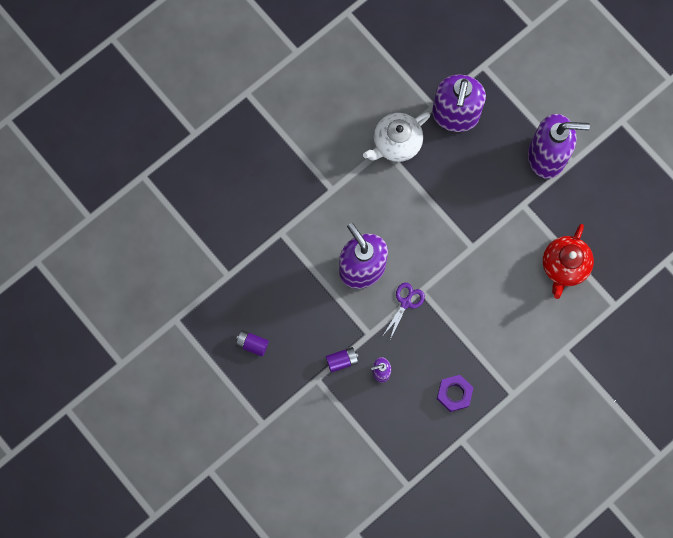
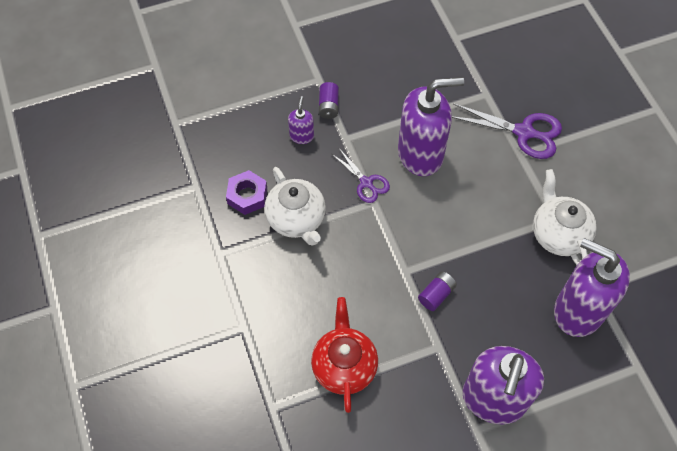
camera: 110 degrees right, 15 degrees down
purple battery [236,330,269,356] -> purple battery moved to [418,271,457,311]
red teapot [543,224,594,299] -> red teapot turned 45 degrees clockwise [311,297,378,413]
none -> white teapot [264,167,326,246]
none -> purple scissors [452,103,562,159]

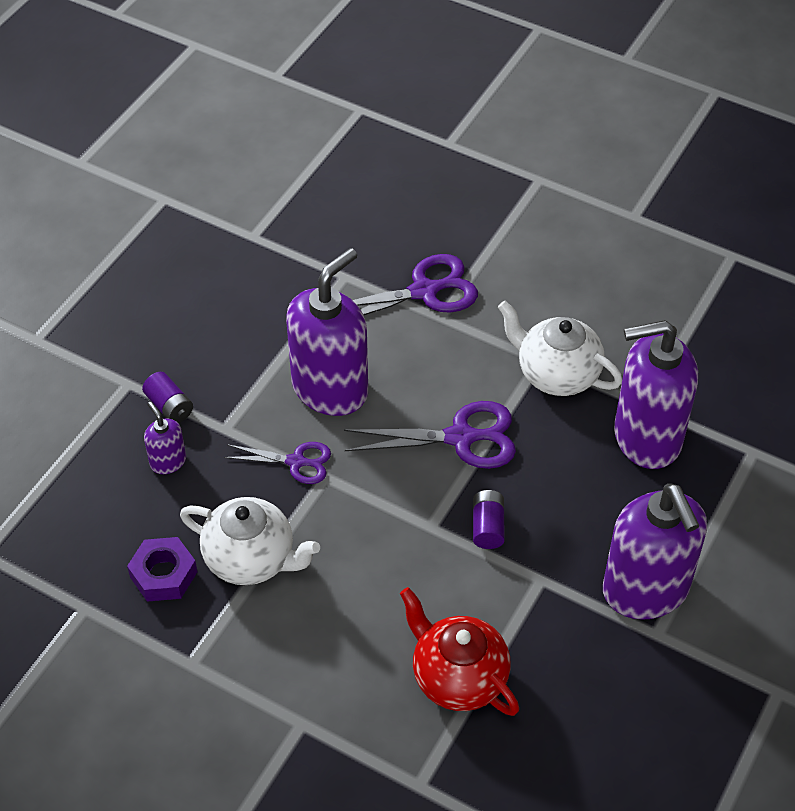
camera: 40 degrees left, 10 degrees down
none -> purple scissors [344,401,516,469]

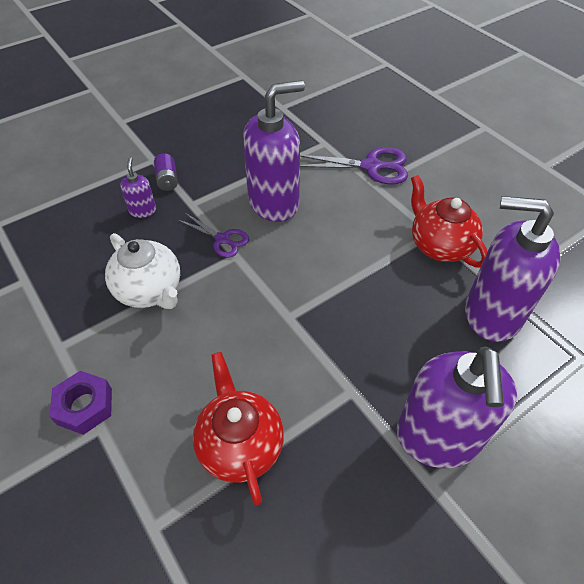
camera: 25 degrees right, 0 degrees up
purple nut [127,537,197,602] -> purple nut moved to [49,371,112,435]
purple scissors [344,401,516,469] -> none
purple battery [473,490,505,549] -> none
white teapot [498,301,622,396] -> red teapot [411,175,488,268]

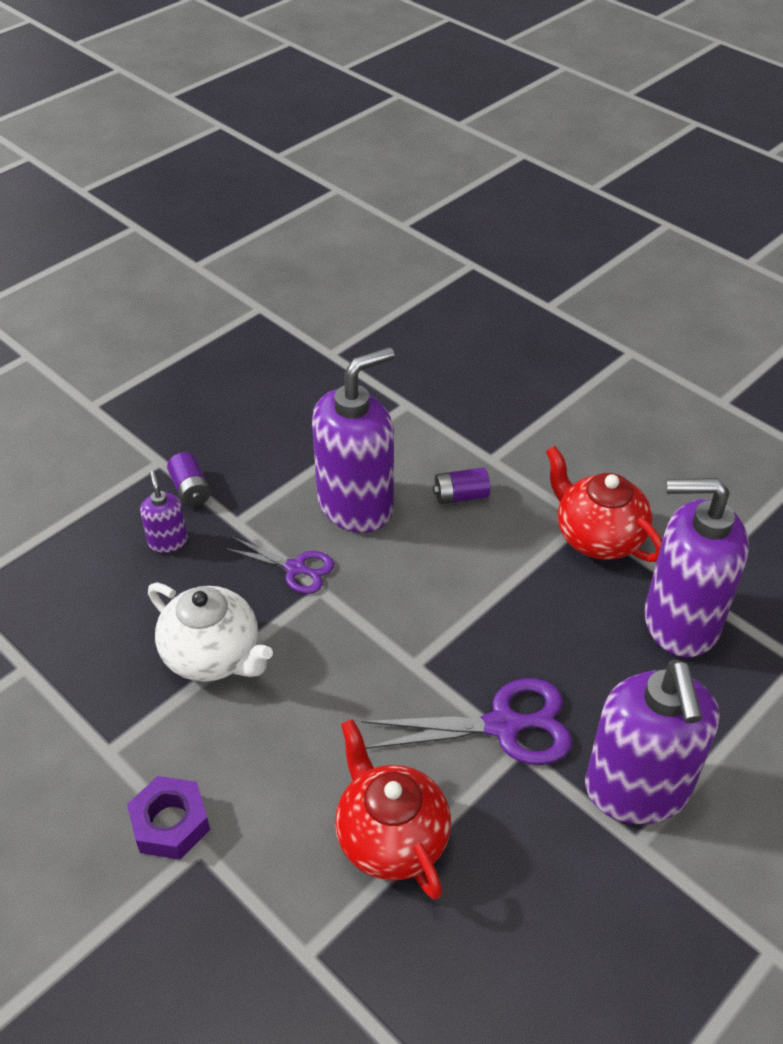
camera: 10 degrees left, 5 degrees down
purple scissors [300,147,408,184] -> purple scissors moved to [361,678,573,765]
none -> purple battery [433,467,490,504]

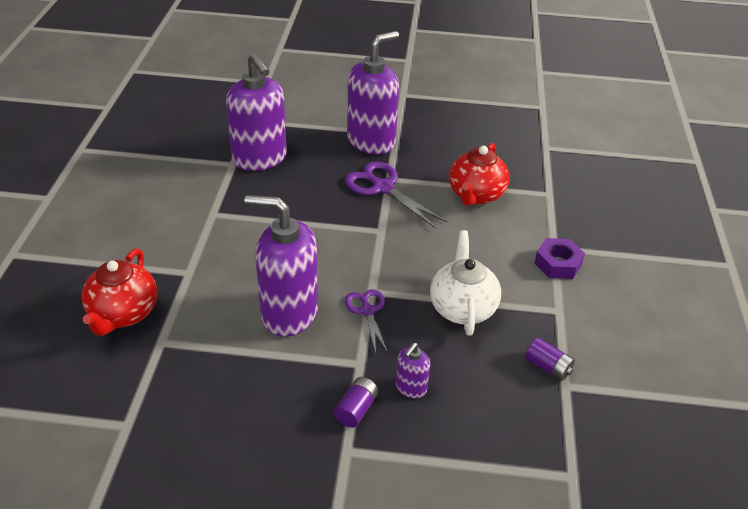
camera: 130 degrees left, 5 degrees down
purple battery [433,467,490,504] -> purple battery moved to [525,338,575,381]
red teapot [546,446,662,562] -> red teapot moved to [81,248,157,336]

